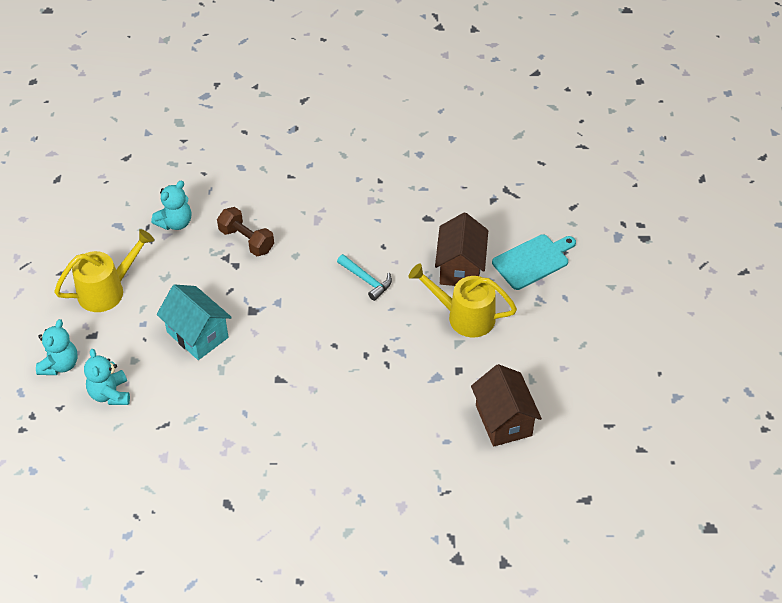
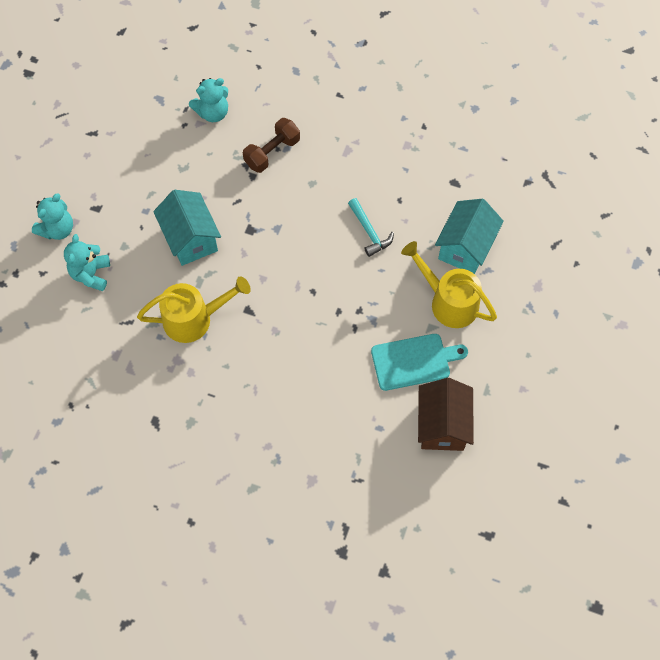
camera: 20 degrees right, 15 degrees up
yellow watering can [54,229,154,312] -> yellow watering can moved to [137,277,251,343]
brown dumbbell [217,207,274,256] -> brown dumbbell turned 75 degrees clockwise [243,118,300,173]
brown house [435,212,488,286] -> turquoise house [435,199,504,274]
turquoise cutting board [492,234,576,290] -> turquoise cutting board moved to [371,334,468,391]

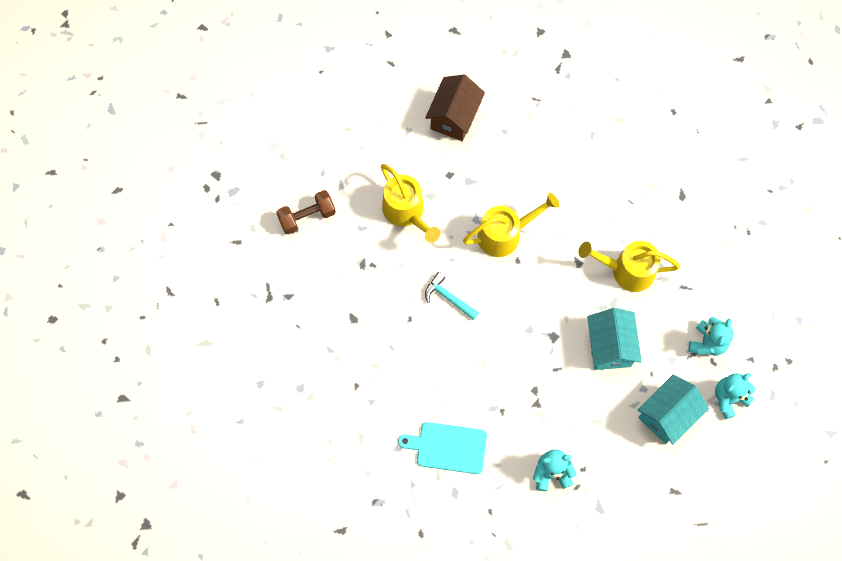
camera: 160 degrees left, 5 degrees up
brown dumbbell [243,118,300,173] -> brown dumbbell moved to [276,190,336,234]
turquoise hammer [348,198,394,257] -> turquoise hammer turned 45 degrees counterclockwise [425,272,479,320]
turquoise cutting board [371,334,468,391] -> turquoise cutting board moved to [398,422,487,474]
turquoise house [435,199,504,274] -> turquoise house moved to [638,374,709,445]
none -> yellow watering can [463,193,559,257]

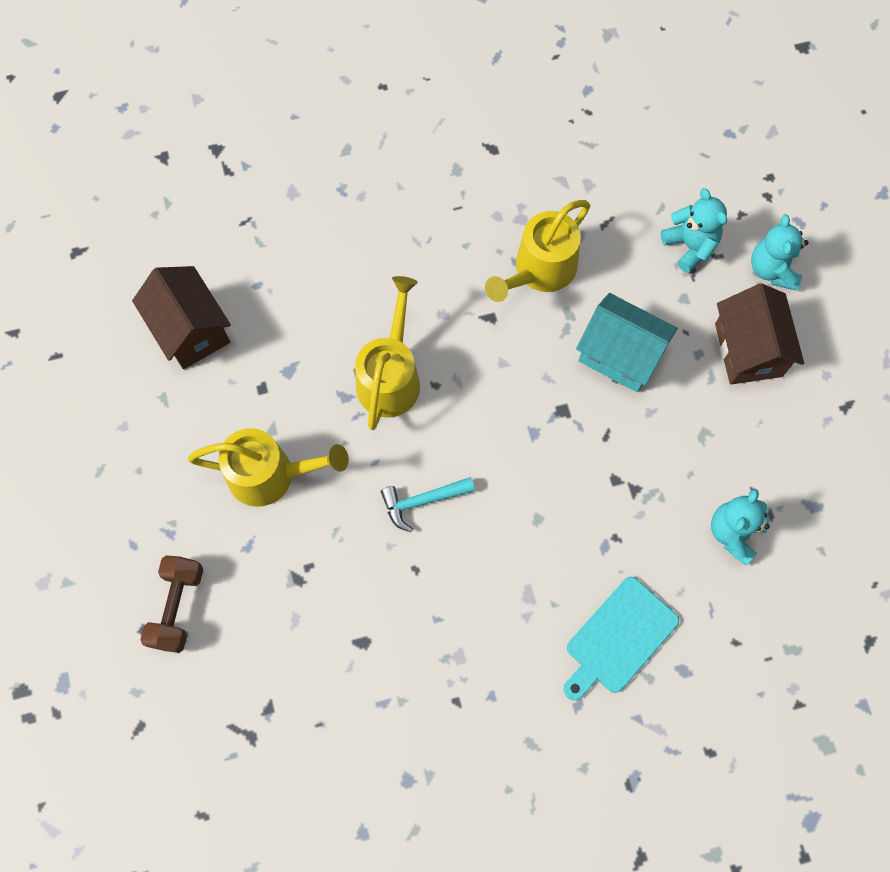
camera: 55 degrees left, 0 degrees up
turquoise house [638,374,709,445] -> brown house [715,284,804,385]

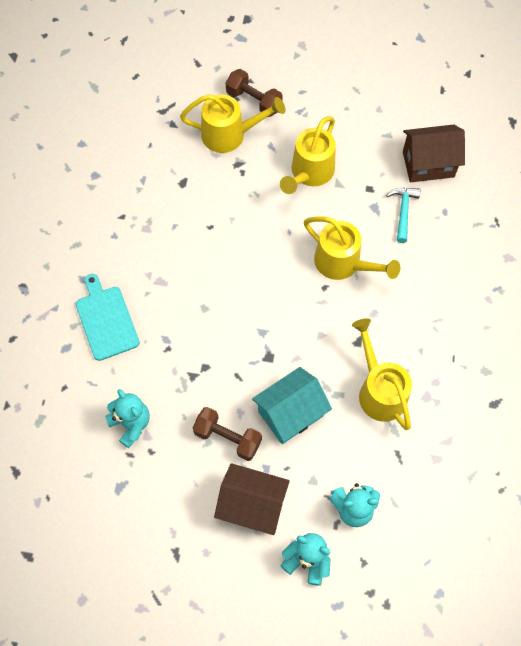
camera: 115 degrees right, 5 degrees down
turquoise hammer [381,477,475,532] -> turquoise hammer moved to [386,188,421,243]
none -> yellow watering can [180,94,285,153]
none -> brown dumbbell [193,407,262,461]

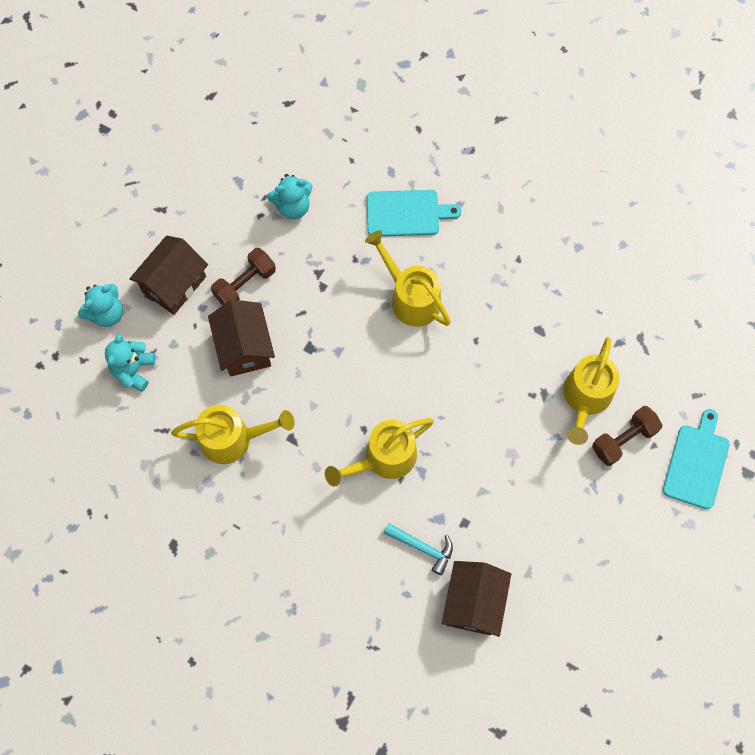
camera: 110 degrees right, 5 degrees up
turquoise house [252,367,332,444] -> brown house [208,300,275,377]
yellow watering can [280,116,336,194] -> yellow watering can moved to [365,230,451,327]
none -> turquoise cutting board [663,409,730,509]

